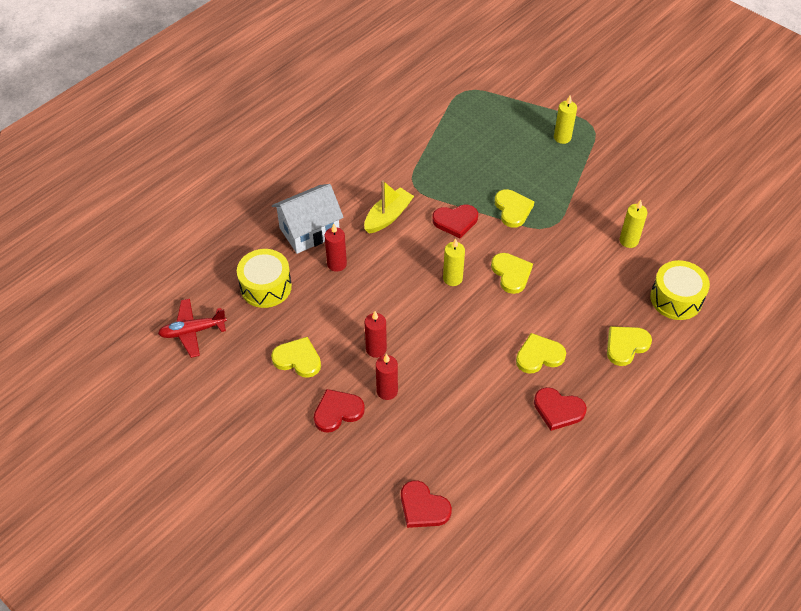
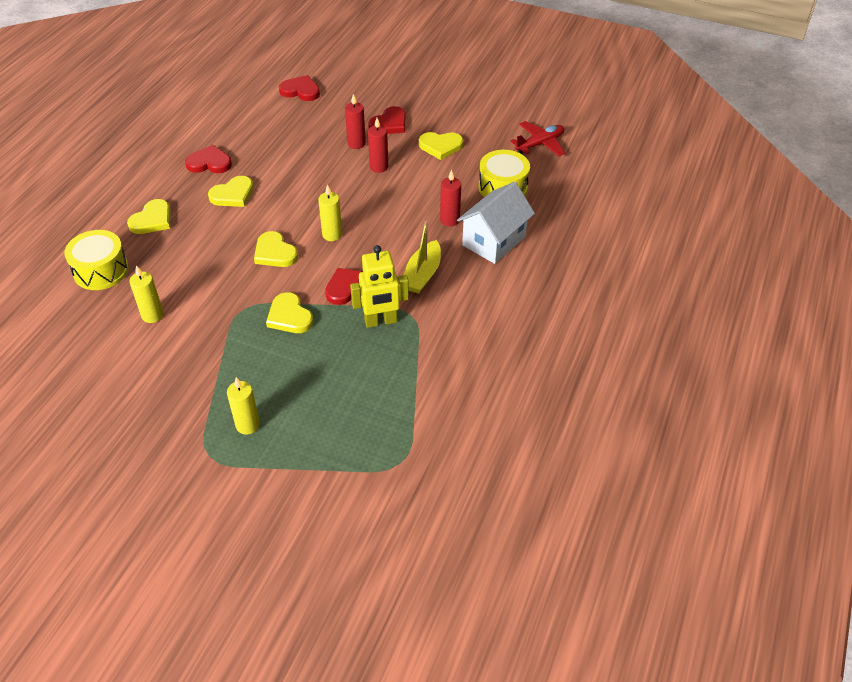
camera: 160 degrees right, 5 degrees down
none -> yellow robot [350,245,409,328]

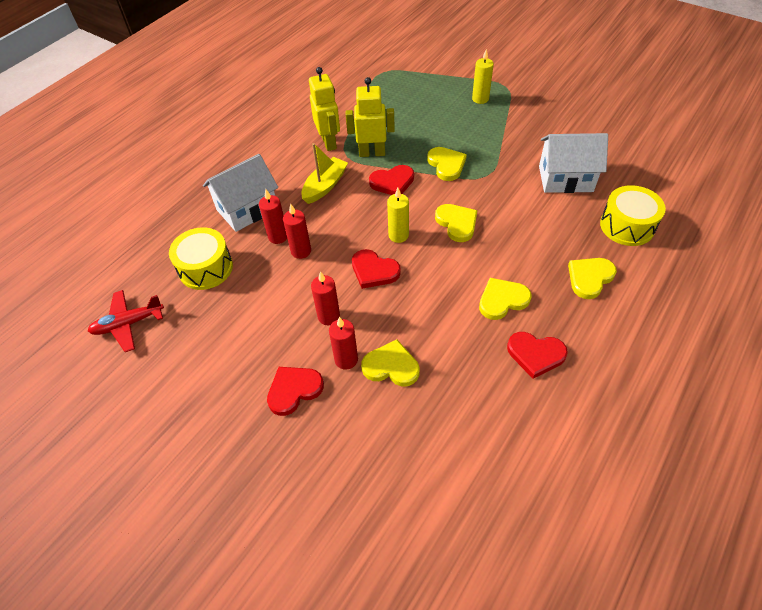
camera: 165 degrees left, 5 degrees up
yellow candle [129,265,164,323] -> white house [539,133,608,193]
red heart [279,75,320,101] -> red heart moved to [352,249,401,289]
yellow heart [419,132,463,160] -> yellow heart moved to [361,340,420,386]
none -> red candle [283,204,311,259]
none -> yellow robot [309,67,340,151]

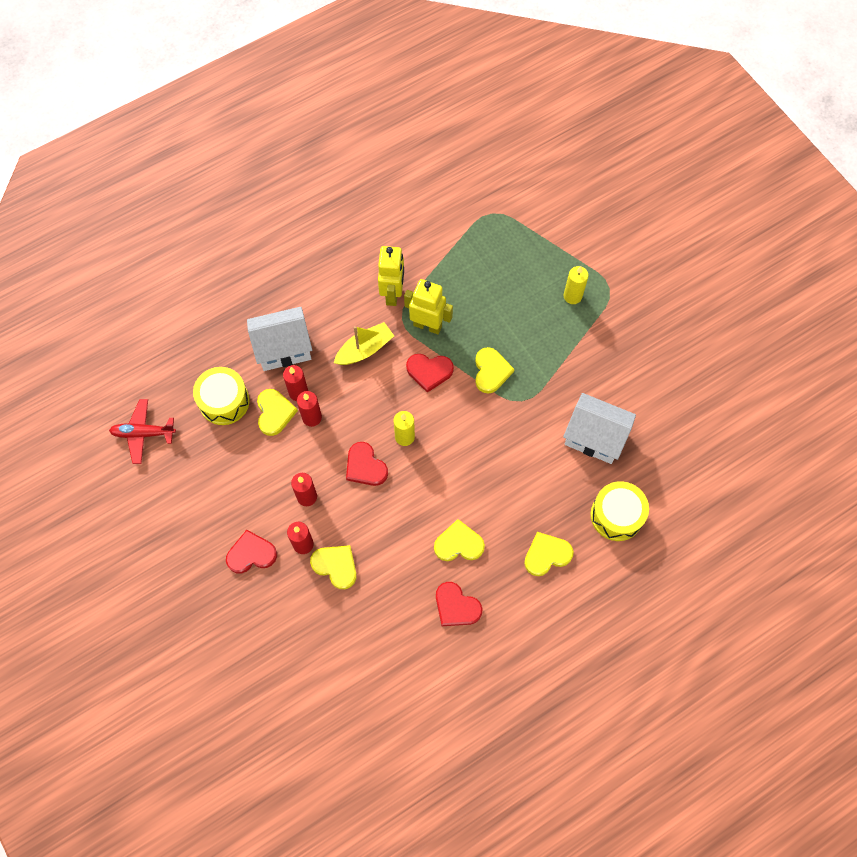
camera: 20 degrees right, 15 degrees up
yellow heart [435,204,478,242] -> yellow heart moved to [257,389,298,436]

